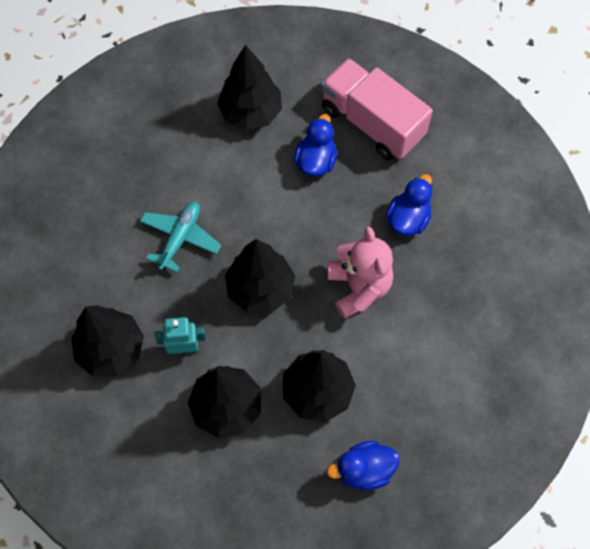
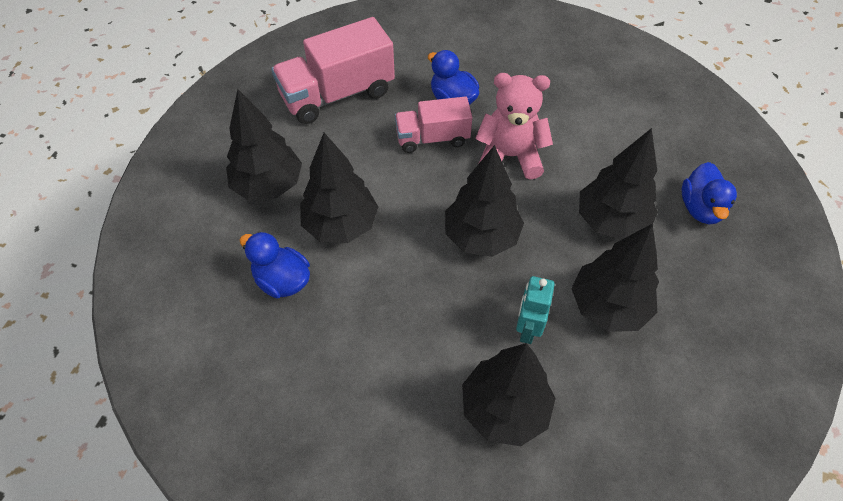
camera: 70 degrees left, 10 degrees down
turquoise plane [140,202,221,272] -> none
blue duck [294,114,337,177] -> blue duck moved to [240,232,310,298]
none -> black tree [300,133,378,243]
none -> pink truck [395,96,473,153]

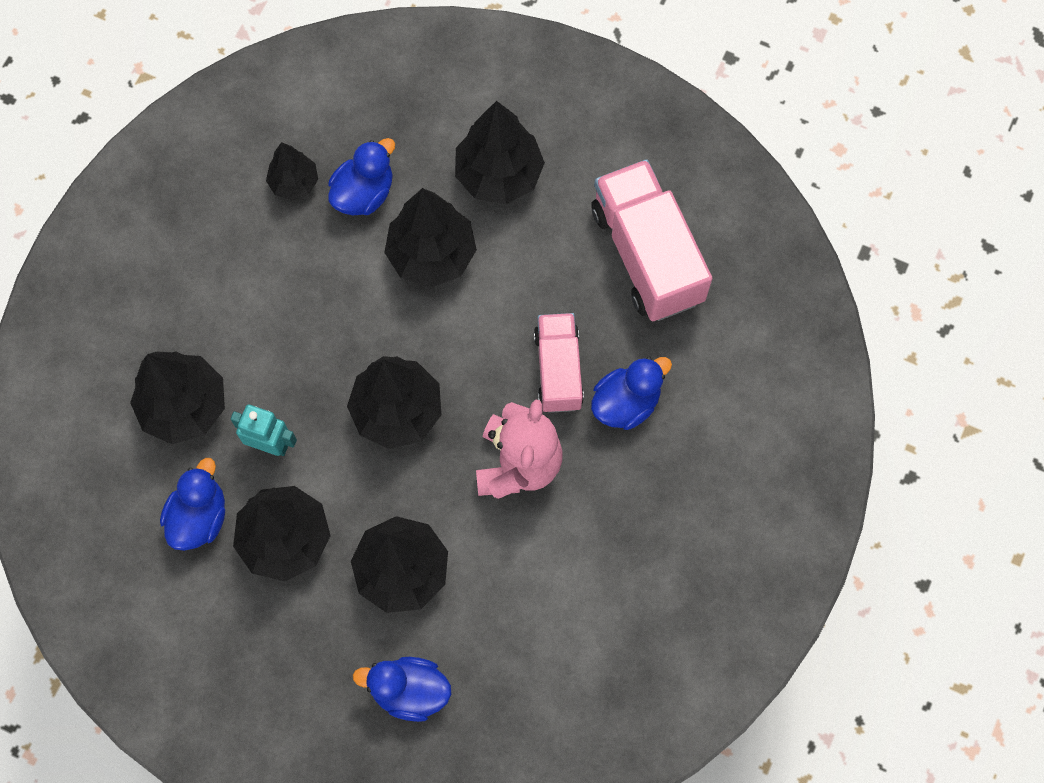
camera: 95 degrees right, 15 degrees up
none -> blue duck [160,458,225,551]
none -> black tree [266,142,318,200]

